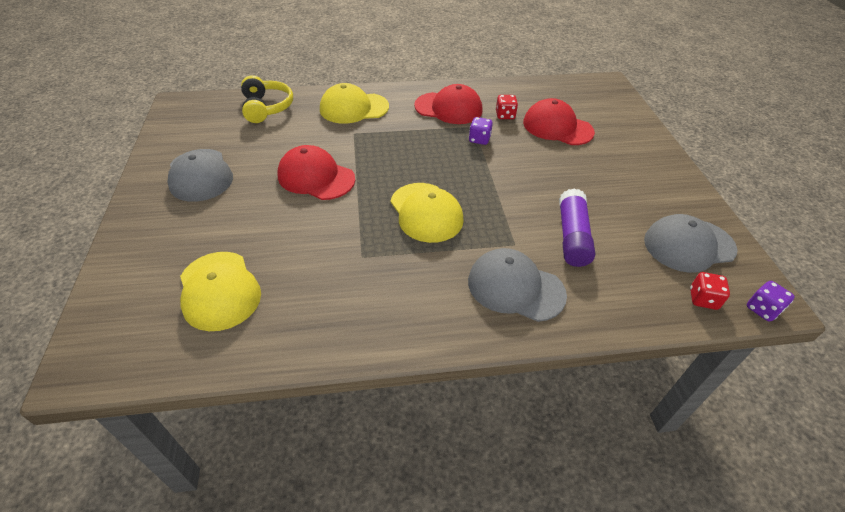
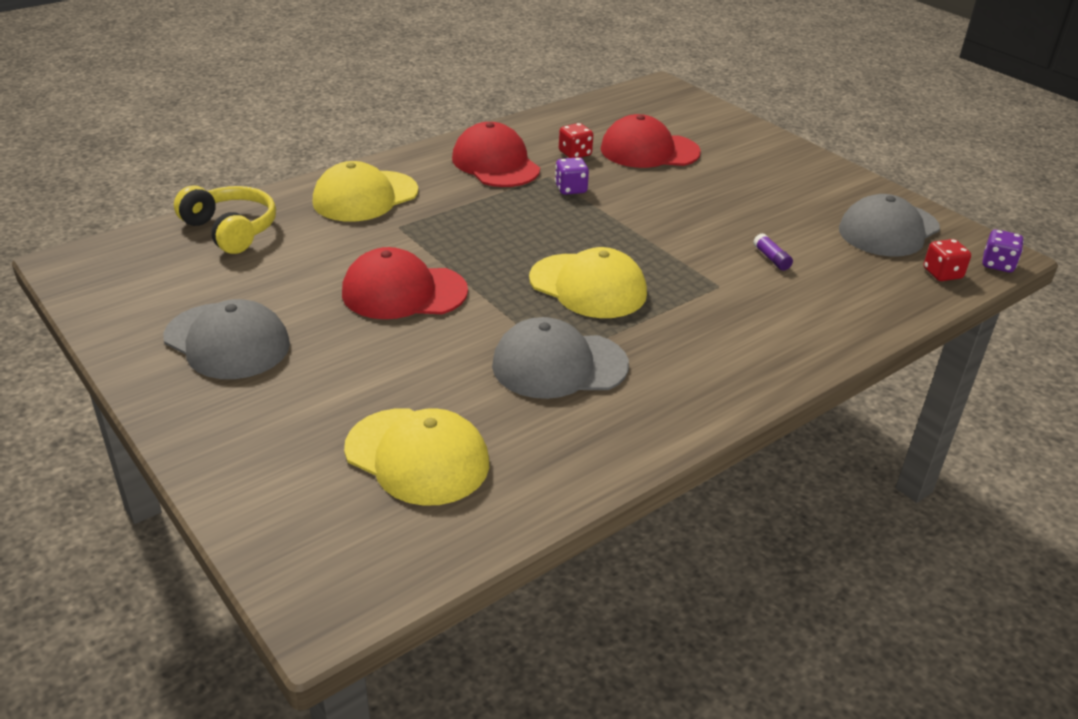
camera: 30 degrees left, 10 degrees down
red cap [414,84,482,124] -> red cap turned 105 degrees counterclockwise [452,122,540,187]
grey cap [468,248,567,322] -> grey cap moved to [492,317,629,399]
purple glue stick [559,189,595,267] -> purple glue stick [753,233,793,271], size x0.44

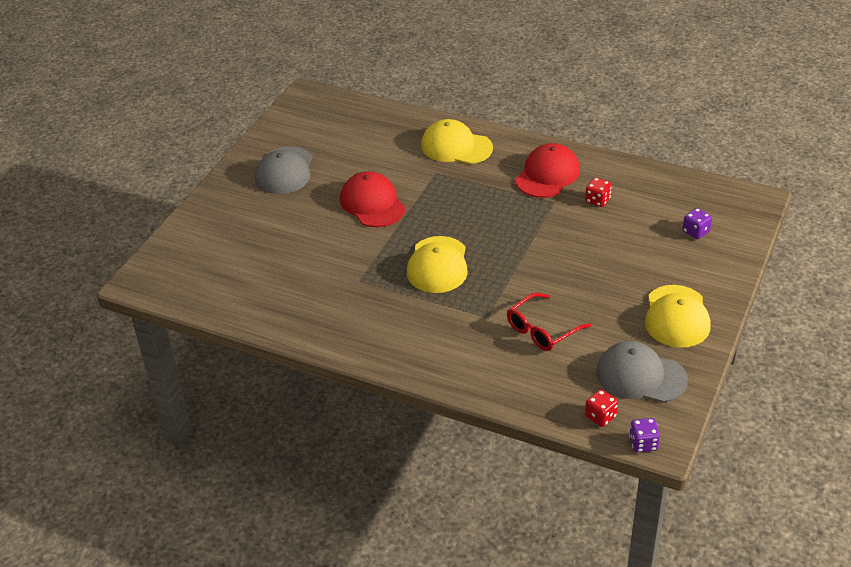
camera: 65 degrees right, 5 degrees up
yellow headphones [174,186,276,254] -> none
yellow cap [344,408,489,506] -> yellow cap moved to [645,285,711,348]
grey cap [492,317,629,399] -> none
purple dice [555,157,589,195] -> purple dice moved to [683,208,712,239]
red cap [601,114,701,168] -> none
purple glue stick [753,233,793,271] -> red glasses [507,293,591,351]

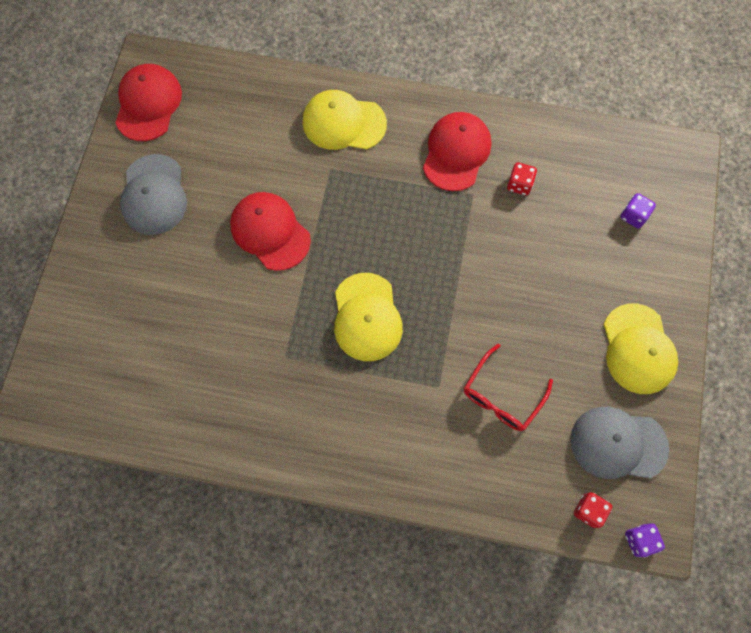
camera: 15 degrees left, 30 degrees up
none -> red cap [115,64,182,141]

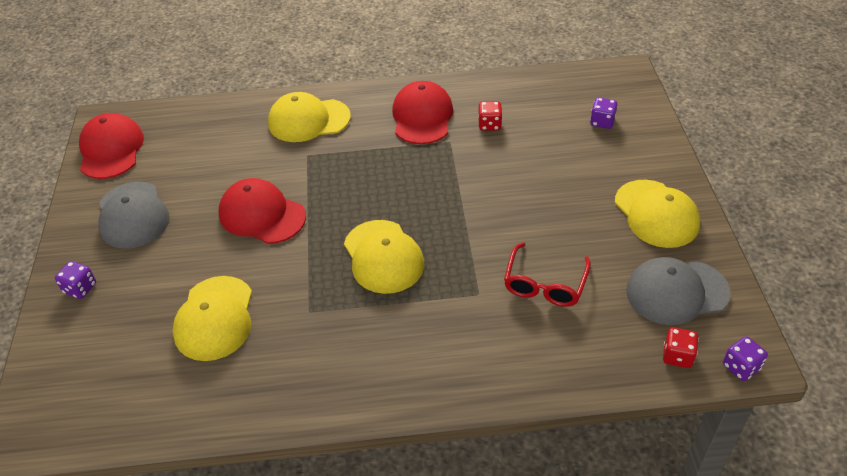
camera: 15 degrees left, 25 degrees down
none -> purple dice [55,261,96,299]
none -> yellow cap [173,276,252,361]

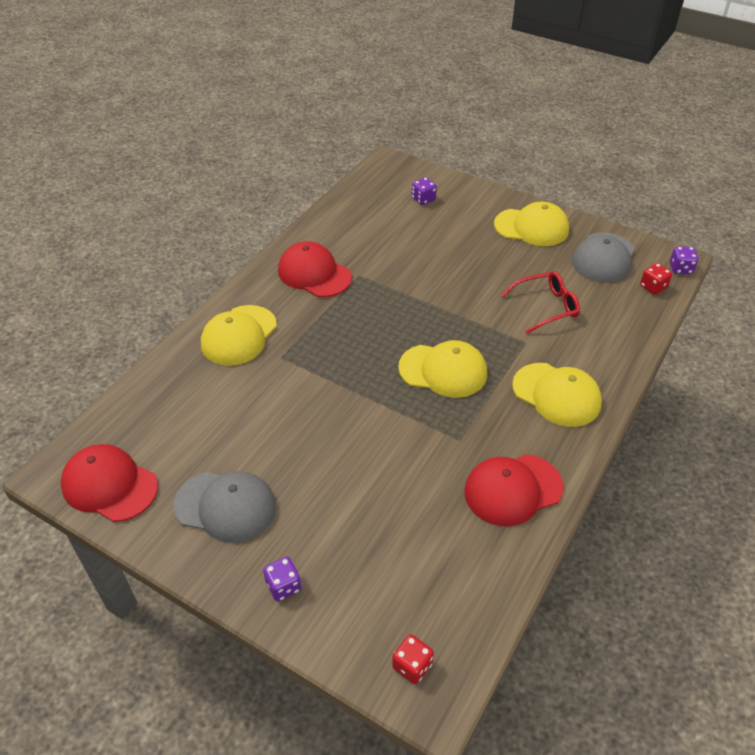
camera: 55 degrees left, 0 degrees up
yellow cap [173,276,252,361] -> yellow cap moved to [512,363,602,427]
red cap [219,178,306,244] -> red cap moved to [464,454,564,526]
red dice [478,101,502,131] -> red dice moved to [392,635,434,684]
red glasses [504,242,591,307] -> red glasses turned 75 degrees counterclockwise [501,271,580,334]

